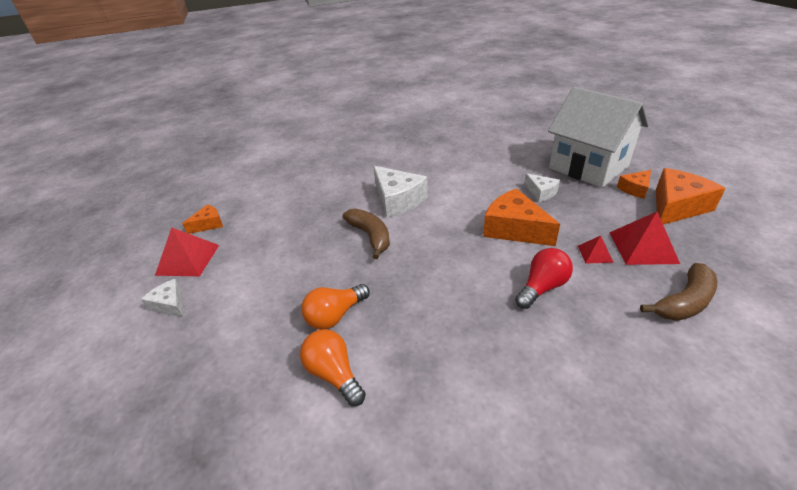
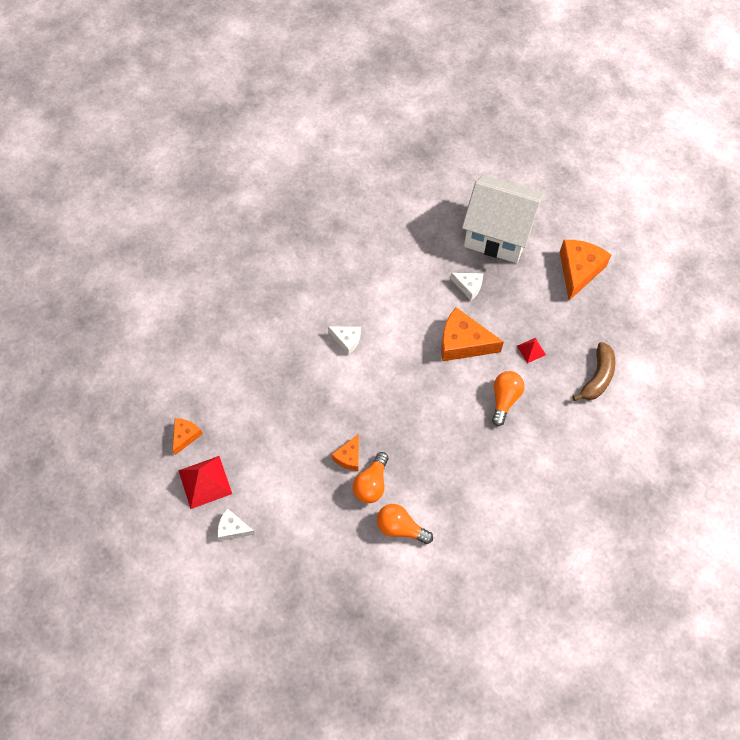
camera: 30 degrees left, 25 degrees up
brown banana [343,208,390,259] -> none
white cheese [373,166,428,218] -> white cheese [328,327,361,355], size x0.55
red light bulb [515,248,573,309] -> orange light bulb [492,371,525,426]
red pyramid [609,212,680,265] -> none
orange cheese [617,170,651,199] -> orange cheese moved to [332,434,359,471]

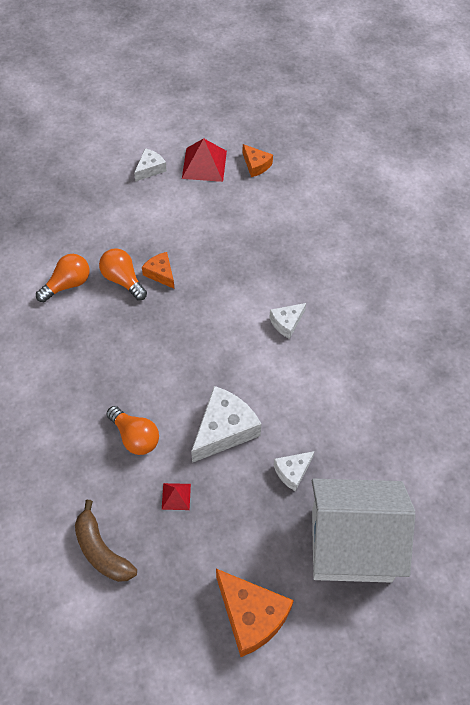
camera: 115 degrees right, 5 degrees down
orange cheese [441,307,504,361] -> white cheese [191,386,262,463]
white house [462,175,544,263] -> white house turned 45 degrees clockwise [312,478,416,583]

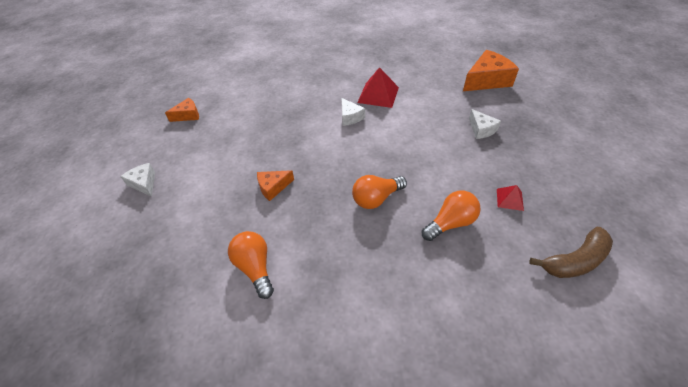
camera: 75 degrees left, 10 degrees down
orange light bulb [99,248,147,300] -> orange light bulb moved to [352,175,407,209]
red pyramid [182,138,227,182] -> red pyramid moved to [357,67,399,108]
white cheese [191,386,262,463] -> none
orange cheese [216,569,294,657] -> orange cheese moved to [463,50,519,91]
white house [312,478,416,583] -> none

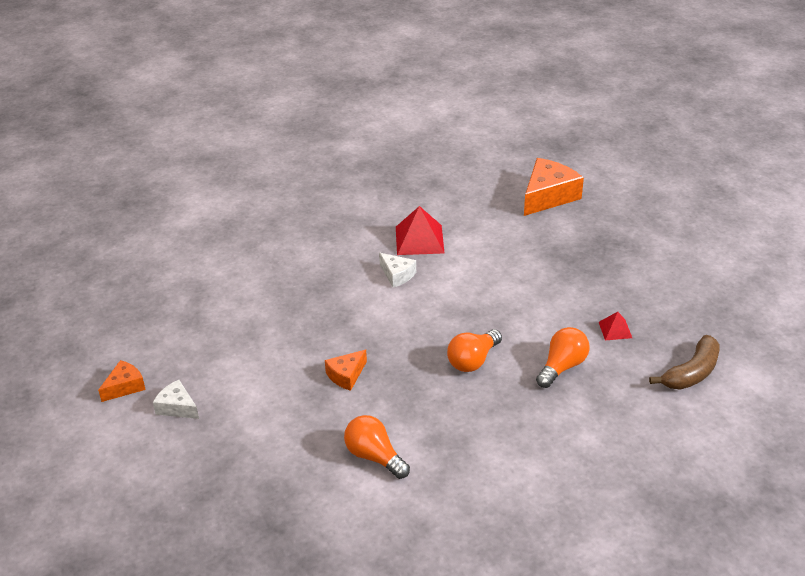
camera: 20 degrees left, 10 degrees down
orange cheese [165,98,199,122] -> orange cheese moved to [98,360,146,402]
white cheese [469,109,501,139] -> none

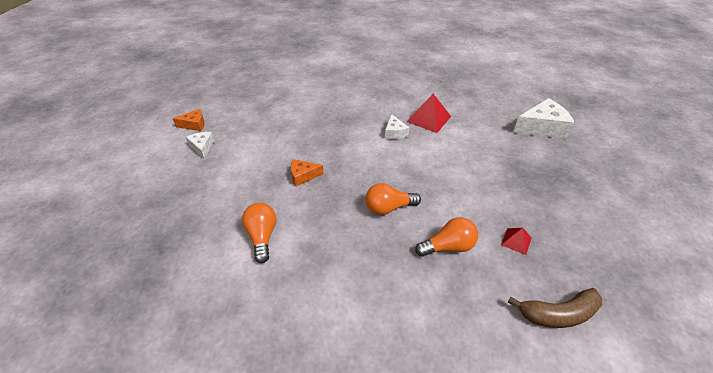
camera: 35 degrees right, 5 degrees up
orange cheese [524,158,584,216] -> white cheese [513,98,575,139]

